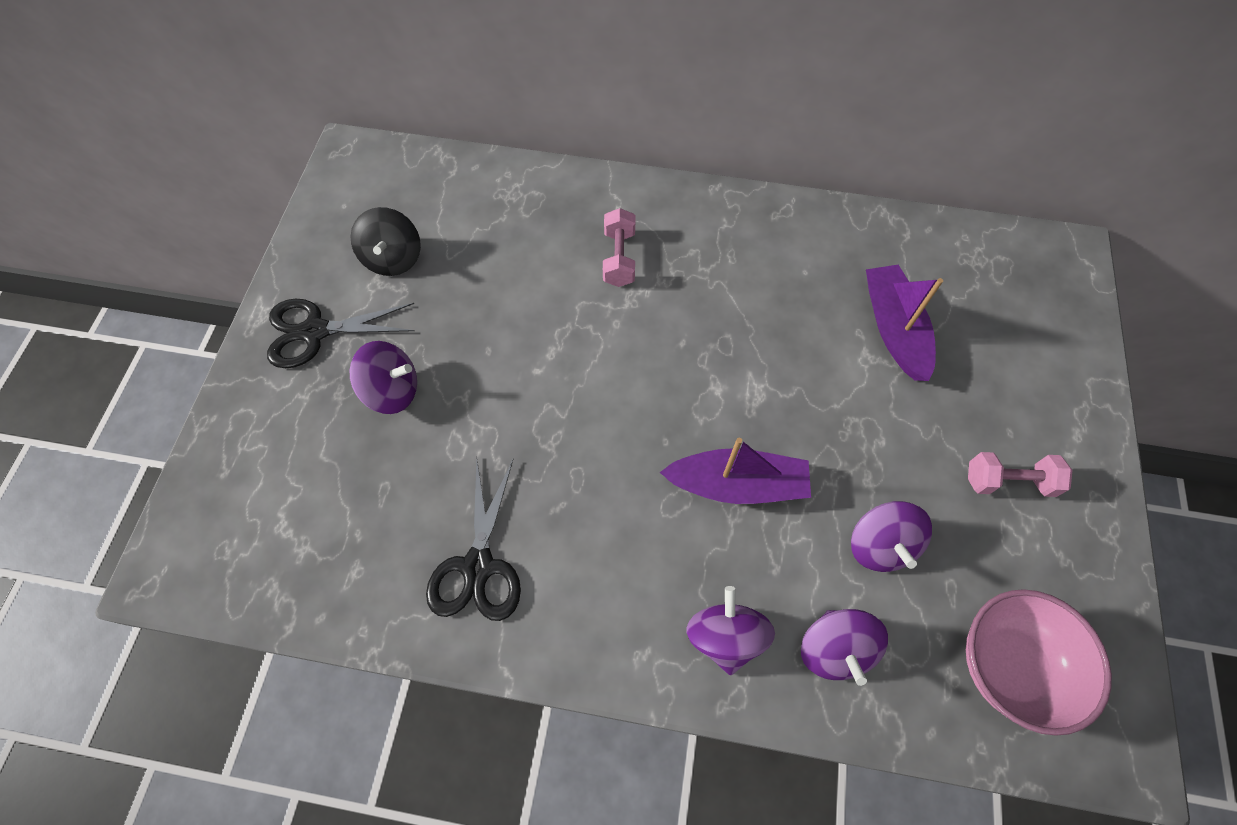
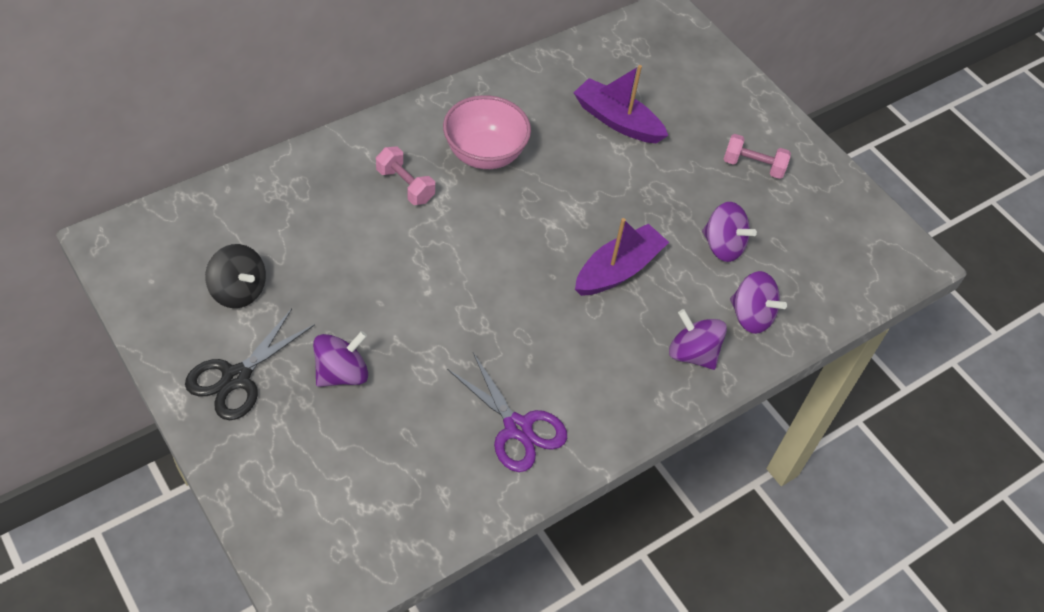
camera: 50 degrees left, 10 degrees down
black scissors [426,457,521,621] -> purple scissors [447,353,567,472]
pink bowl [966,589,1112,736] -> pink bowl moved to [443,95,531,169]
pink dumbbell [968,452,1072,497] -> pink dumbbell turned 60 degrees clockwise [724,134,791,179]

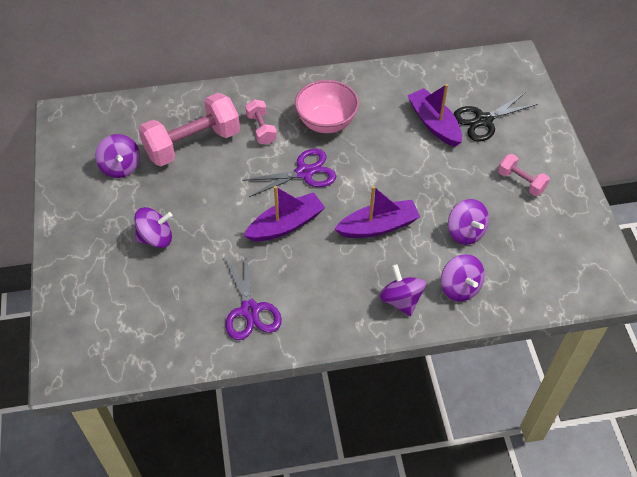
camera: 30 degrees right, 0 degrees up
black scissors [185,309,315,420] -> black scissors moved to [454,92,538,142]
black spinning top [205,244,266,308] -> purple spinning top [95,134,140,178]
none -> pink dumbbell [139,93,240,166]
none -> purple scissors [242,149,336,197]
none -> purple boat [244,186,325,241]

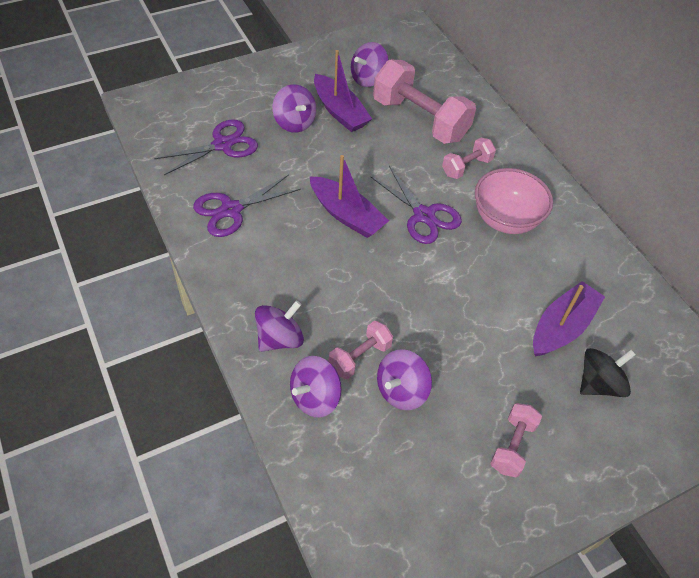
camera: 70 degrees right, 0 degrees up
purple boat [334,186,420,238] -> purple boat moved to [314,50,372,132]
black scissors [454,92,538,142] -> black spinning top [580,348,636,397]
none -> purple scissors [154,119,258,175]
none -> pink dumbbell [329,321,393,379]

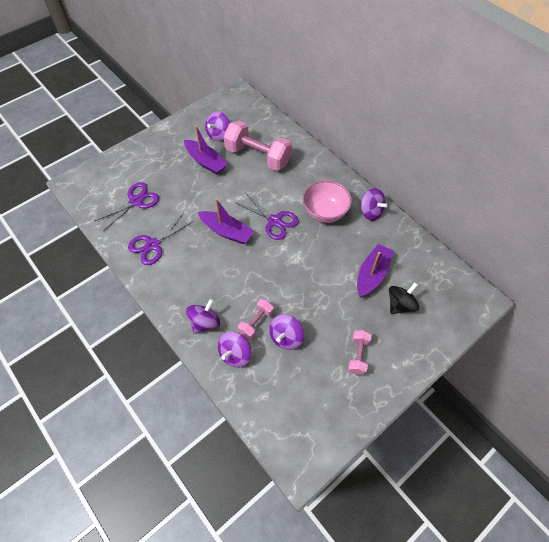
camera: 10 degrees left, 5 degrees up
purple spinning top [273,84,316,133] -> purple spinning top moved to [361,188,388,221]
pink dumbbell [442,138,496,179] -> none

